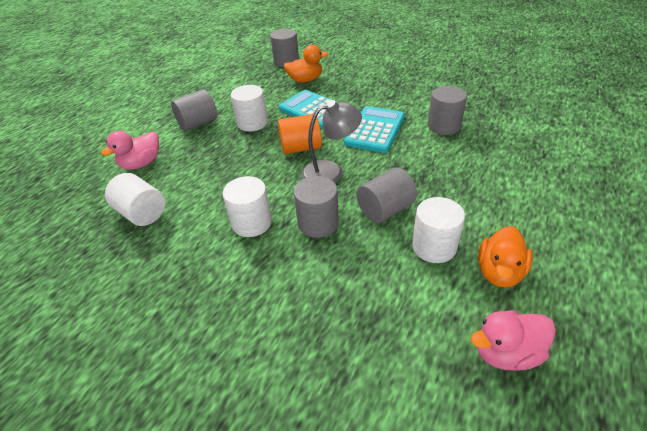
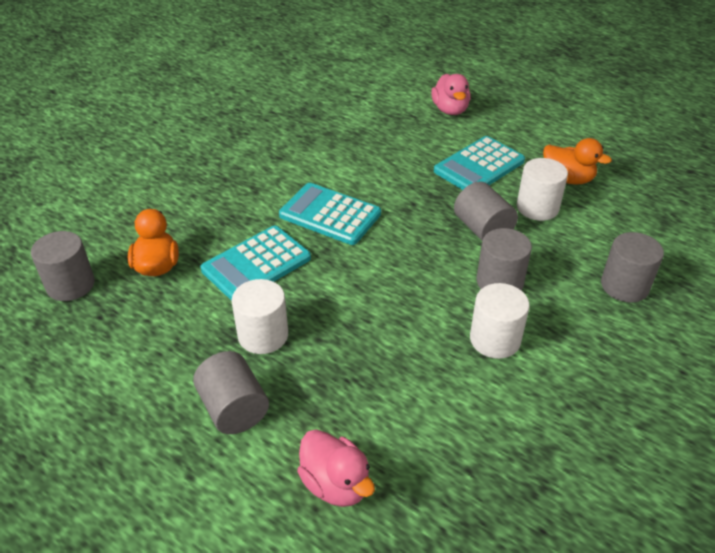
camera: 85 degrees left, 0 degrees up
white cylinder [105,173,165,226] -> none
orange cylinder [278,114,322,154] -> none
grey lamp [301,100,362,183] -> none
grey cylinder [428,86,467,135] -> grey cylinder moved to [601,232,664,303]
pink duck [471,310,556,371] -> pink duck moved to [431,74,471,115]
none -> turquoise calculator [434,136,525,190]

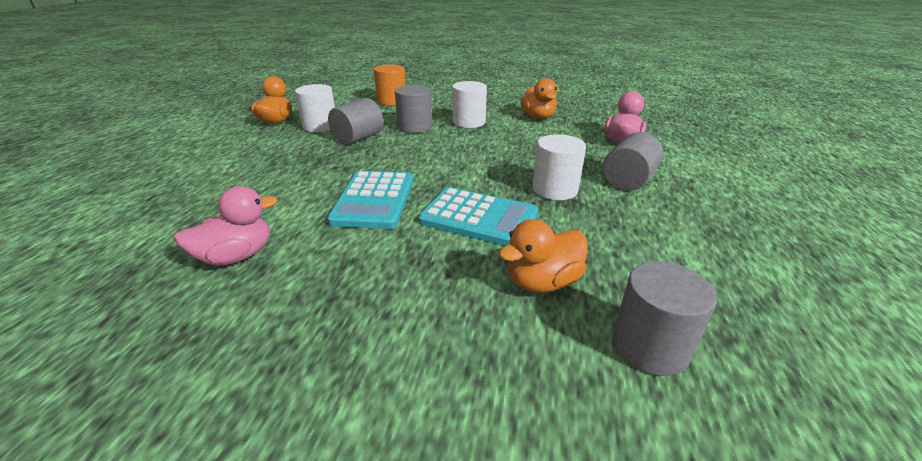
camera: 115 degrees left, 10 degrees down
pink duck [431,74,471,115] -> pink duck moved to [174,186,278,266]
turquoise calculator [434,136,525,190] -> none
grey cylinder [601,232,664,303] -> orange cylinder [374,64,406,106]
none -> orange duck [520,78,557,119]

